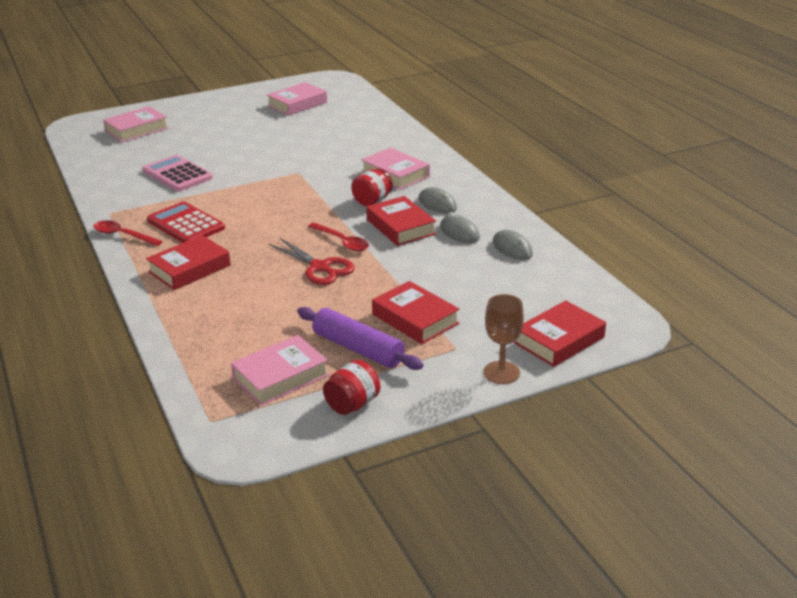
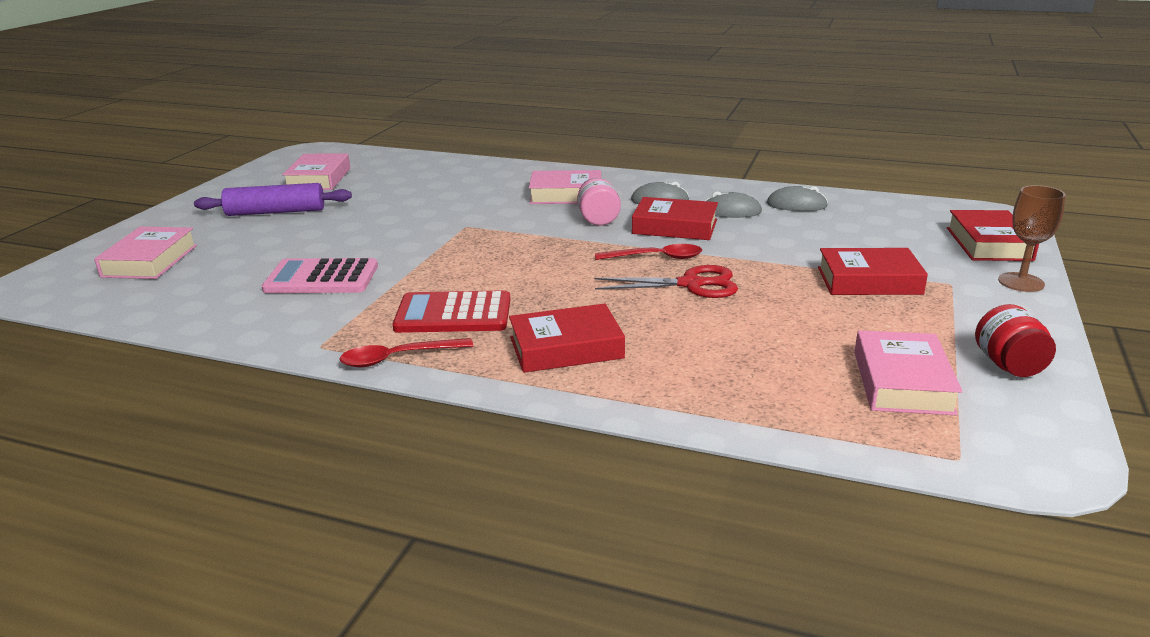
camera: 45 degrees left, 5 degrees down
red book [146,235,231,290] -> red book turned 75 degrees clockwise [509,304,625,373]
purple rolling pin [297,307,423,370] -> purple rolling pin moved to [194,183,352,216]
red jar [351,168,393,206] -> pink jar [577,178,621,226]

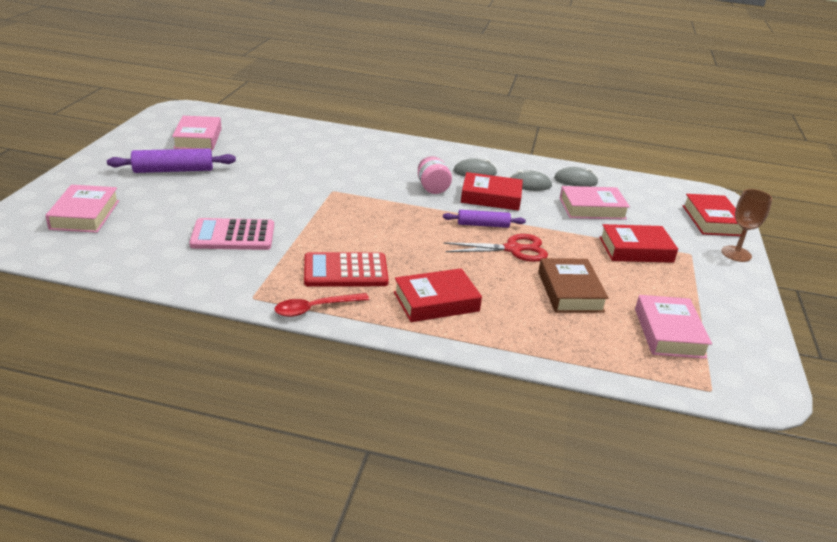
camera: 10 degrees left, 5 degrees up
pink book [529,170,601,204] -> pink book moved to [560,186,630,220]
red spoon [595,244,702,260] -> purple rolling pin [443,210,526,228]
red jar [975,304,1056,377] -> none
none -> brown book [538,258,609,313]

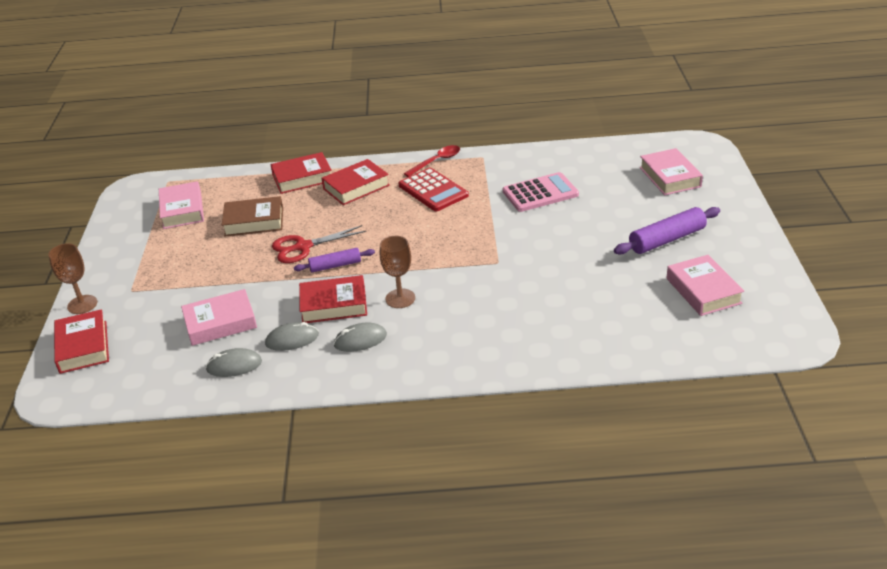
camera: 170 degrees right, 5 degrees up
red calculator [304,252,389,287] -> red calculator turned 75 degrees clockwise [398,168,469,211]
pink jar [418,156,452,194] -> brown goblet [380,236,415,308]
brown book [538,258,609,313] -> brown book turned 75 degrees counterclockwise [222,196,283,237]
red book [599,224,678,263] -> red book moved to [270,152,332,194]

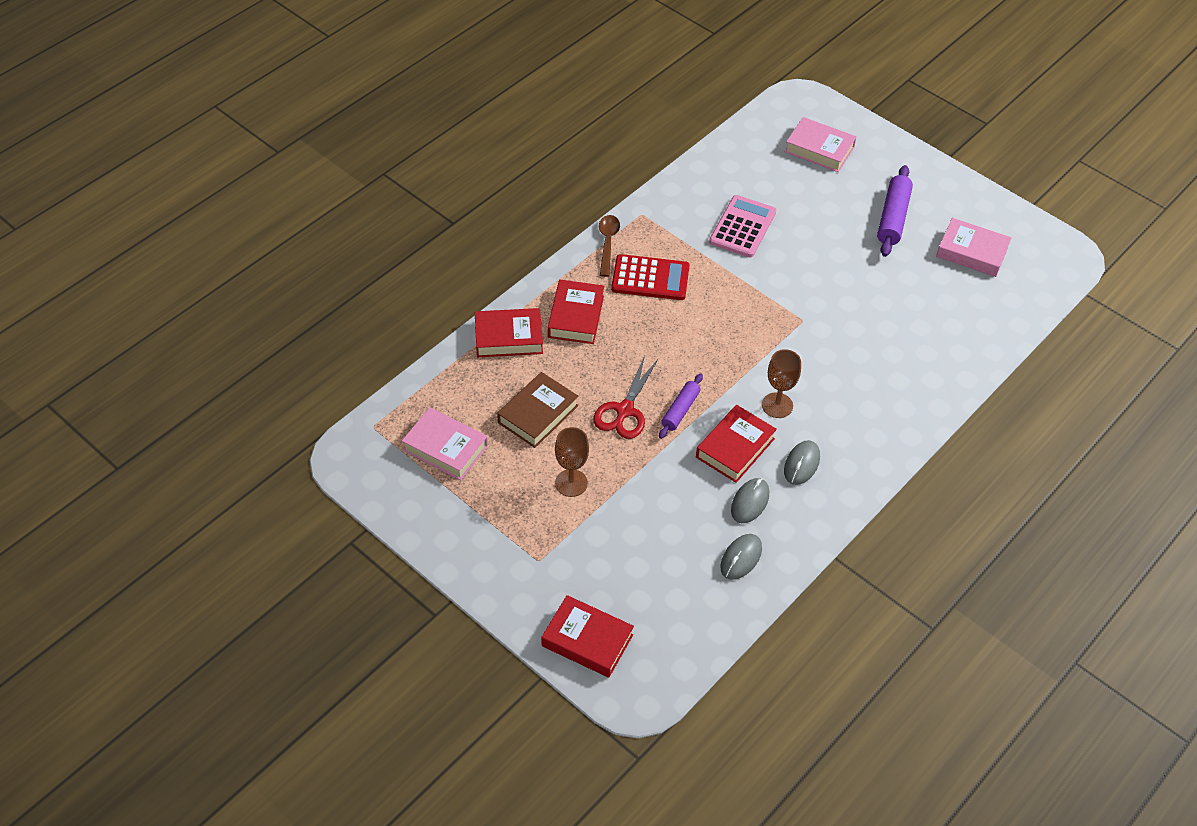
camera: 50 degrees left, 15 degrees up
brown goblet [48,243,97,314] -> brown goblet moved to [555,427,589,497]
pink book [181,289,257,346] -> none
red book [270,152,332,194] -> red book turned 60 degrees clockwise [475,308,543,357]
red spoon [404,145,460,177] -> brown spoon [599,215,620,277]

